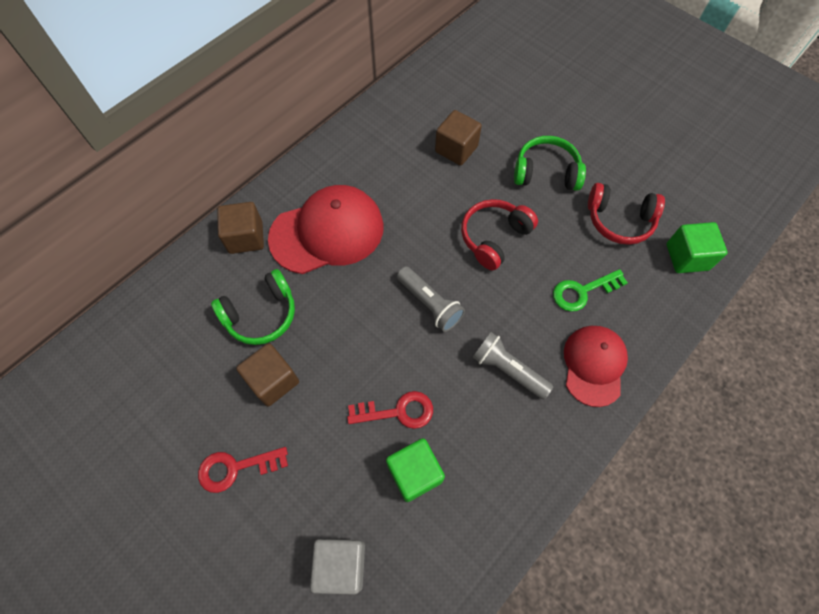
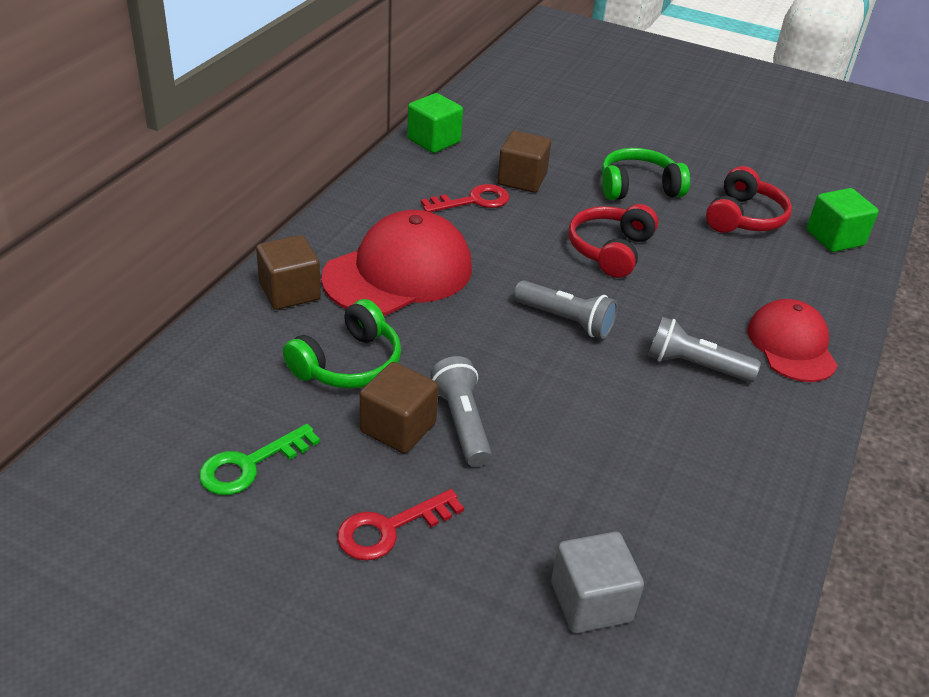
camera: 20 degrees left, 25 degrees down
red key [347,391,433,429] -> red key moved to [421,184,509,212]
green cube [386,438,445,502] -> green cube moved to [407,93,463,153]
green key [553,269,628,312] -> green key moved to [199,424,320,495]
red headphones [588,183,665,245] -> red headphones turned 60 degrees counterclockwise [706,166,792,233]
none -> grey flashlight [430,356,492,467]

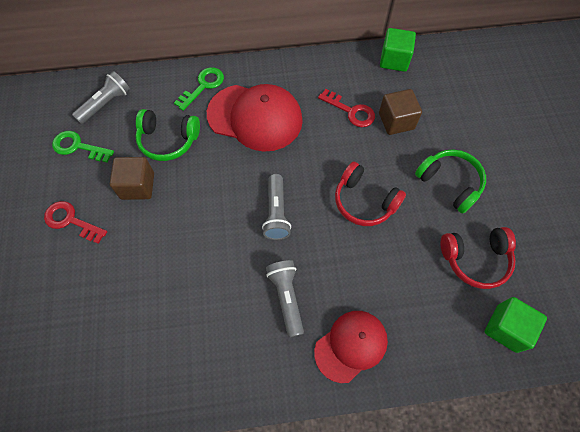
camera: 60 degrees right, 25 degrees up
brown cube [256,235,321,310] -> green key [174,67,224,111]
grey flashlight [430,356,492,467] -> grey flashlight moved to [72,71,130,124]
grey cube [551,532,644,634] -> none
red headphones [568,204,658,278] -> red headphones turned 135 degrees counterclockwise [335,162,406,226]

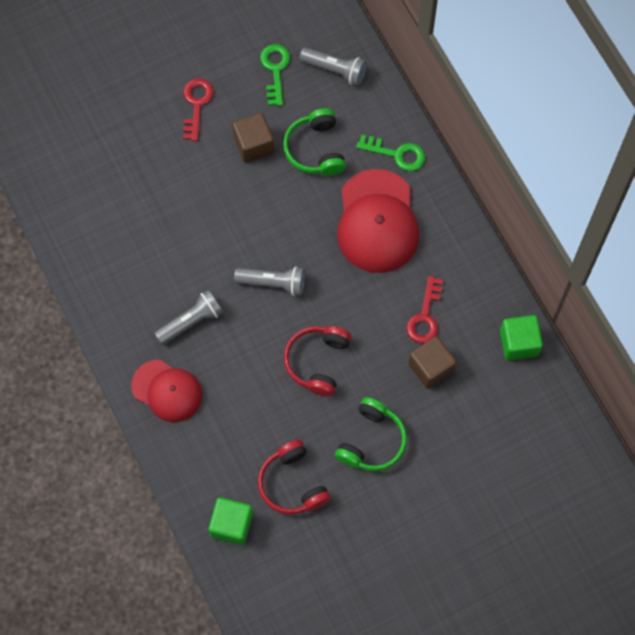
camera: 70 degrees right, 5 degrees up
grey flashlight [262,174,291,240] -> grey flashlight turned 150 degrees counterclockwise [234,267,305,296]

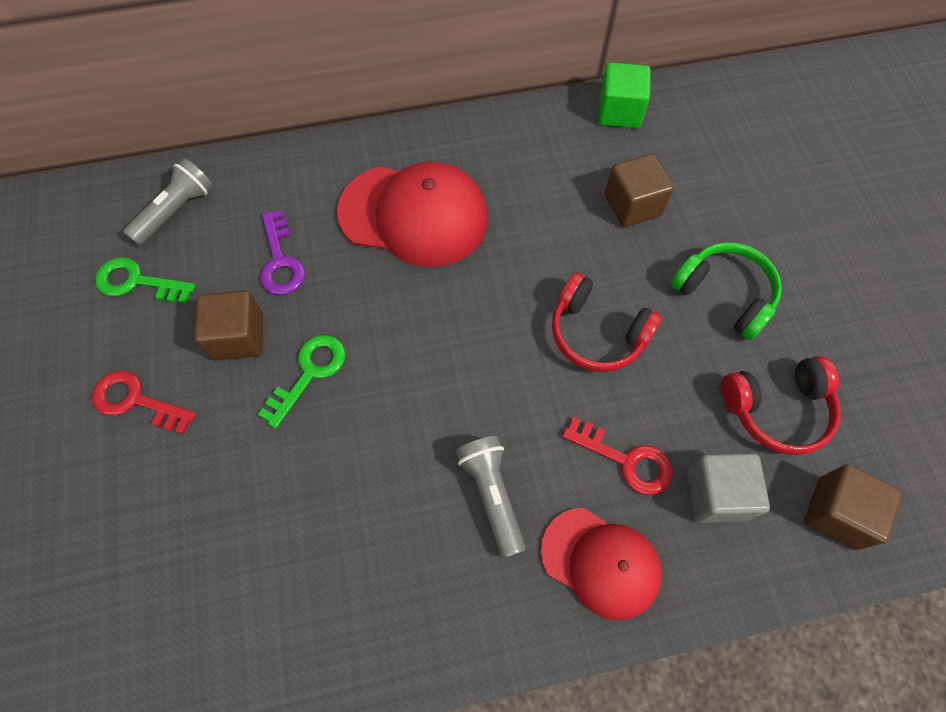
camera: 75 degrees left, 5 degrees down
red cap [131,360,202,422] -> red cap turned 75 degrees clockwise [541,508,662,620]
green cube [208,497,253,545] -> brown cube [804,464,902,550]
grey flashlight [234,267,305,296] -> none
green headphones [283,108,346,176] -> purple key [260,210,305,295]
green key [356,135,425,171] -> green key moved to [258,335,346,428]
red key [406,276,443,343] -> red key moved to [562,417,673,495]
none -> grey cube [687,453,770,523]

